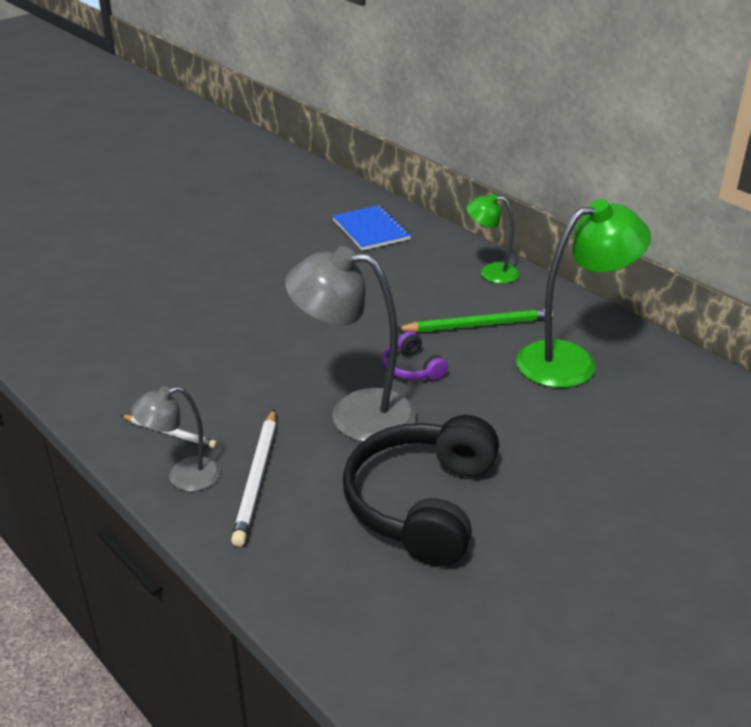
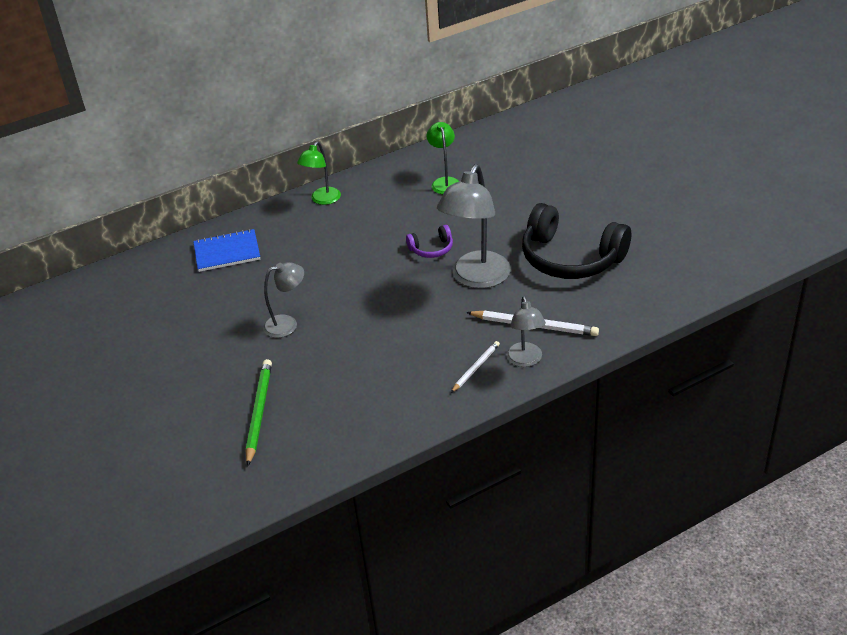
camera: 75 degrees left, 5 degrees up
green pencil [398,308,553,332] -> green pencil moved to [246,359,272,466]
green lamp [516,199,651,388] -> green lamp [426,122,459,194], size x0.56
none -> grey lamp [263,262,304,338]

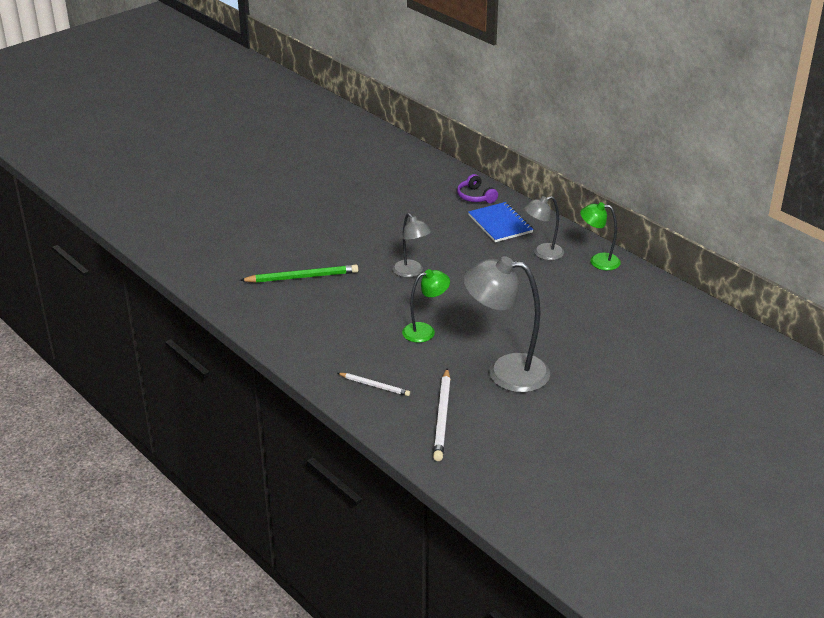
camera: 75 degrees right, 5 degrees down
purple headphones [406,225,453,258] -> purple headphones moved to [457,174,498,203]
green lamp [426,122,459,194] -> green lamp moved to [402,269,450,343]
grey lamp [506,296,546,367] -> grey lamp moved to [524,196,564,260]
black headphones [522,203,631,279] -> none

